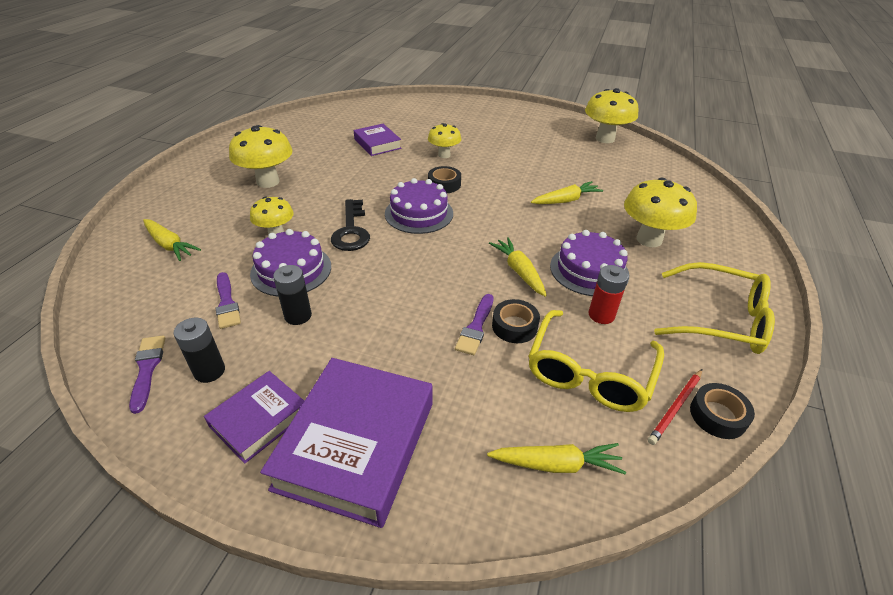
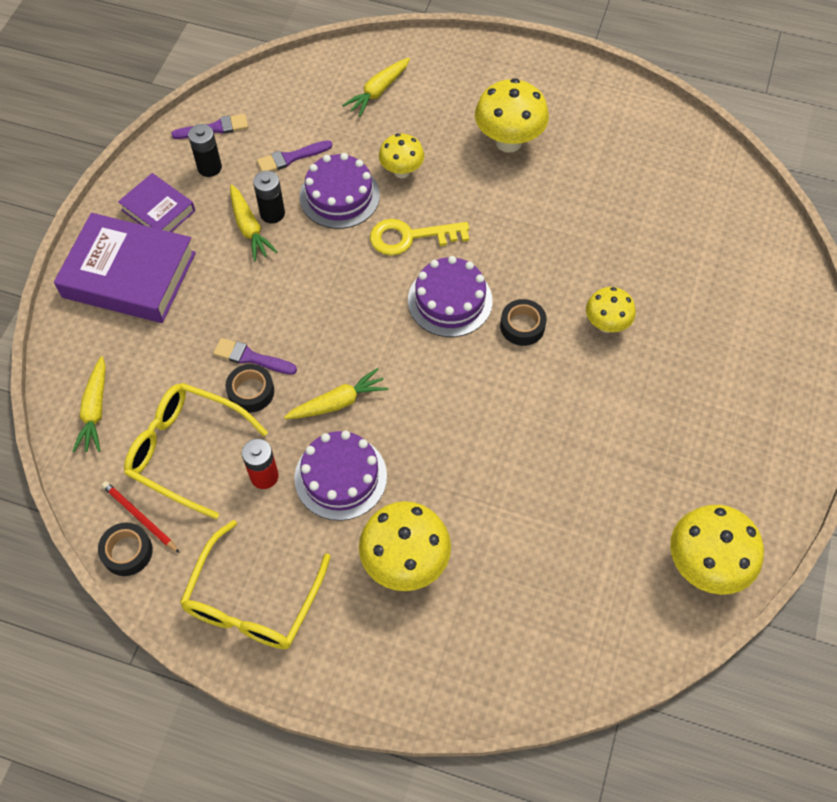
camera: 90 degrees right, 20 degrees up
black key [331,199,370,251] -> yellow key [370,219,469,255]
purple book [354,124,401,156] -> none
yellow carrot [531,181,603,204] -> yellow carrot moved to [230,185,277,261]

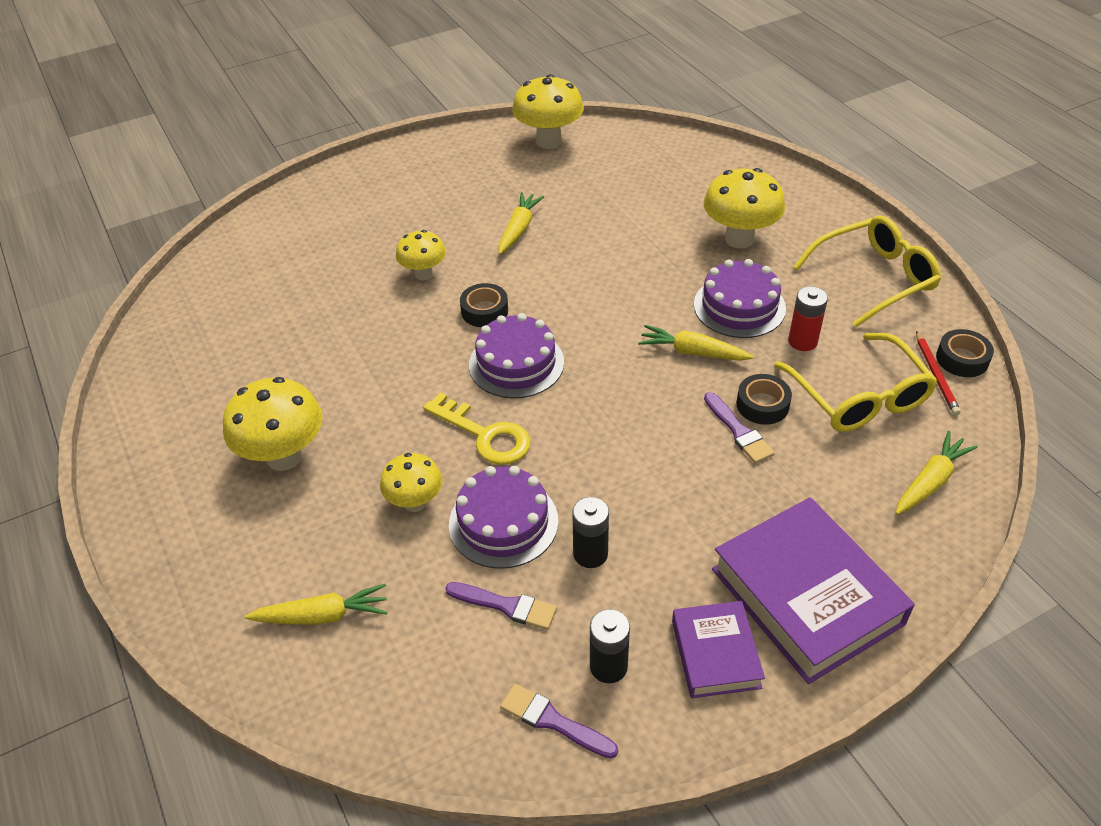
camera: 135 degrees left, 15 degrees down
yellow carrot [230,185,277,261] -> yellow carrot moved to [498,192,544,254]

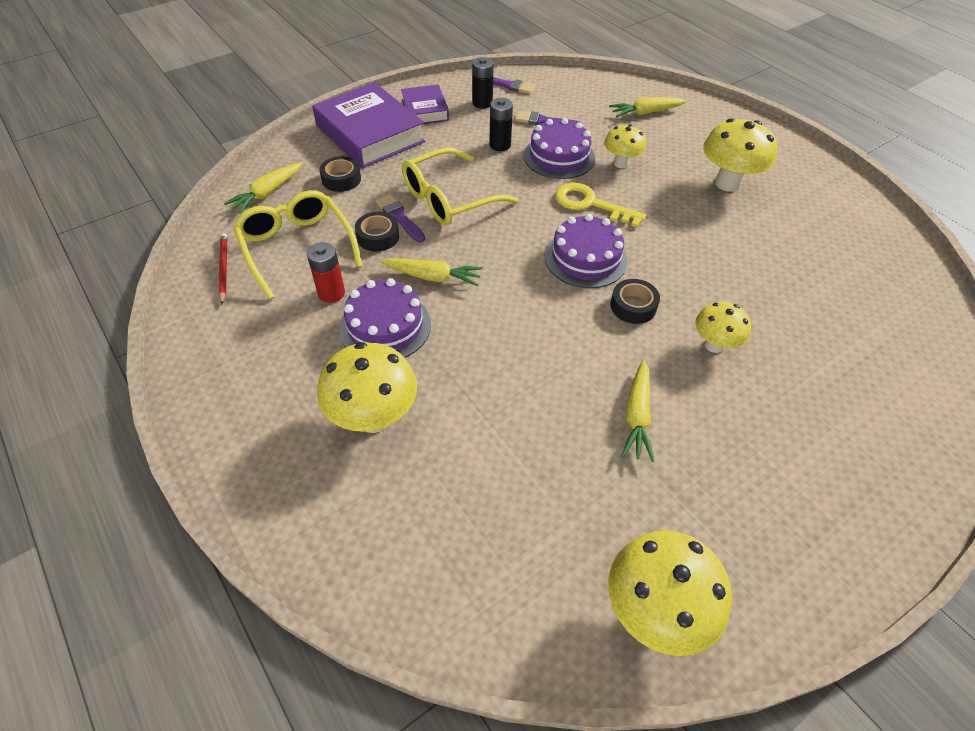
camera: 170 degrees right, 5 degrees up
yellow glasses [793,216,941,327] -> yellow glasses moved to [402,148,519,225]
black tape [936,329,994,377] -> black tape moved to [319,156,361,192]

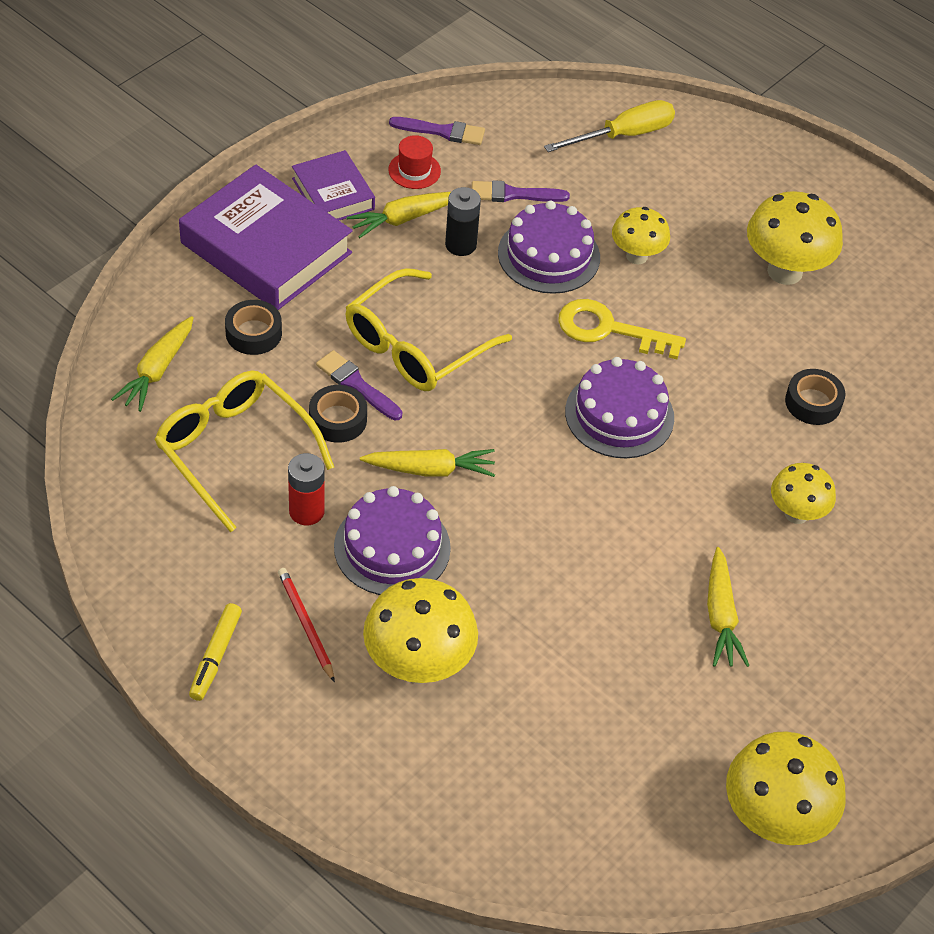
camera: 15 degrees left, 0 degrees up
red pencil [218,233,227,304] -> red pencil moved to [278,568,335,682]
black battery [472,57,494,109] -> red hat [388,135,441,189]
yellow carrot [609,97,687,117] -> yellow carrot moved to [347,192,451,238]
black tape [610,279,660,324] -> black tape moved to [785,369,845,425]
none -> yellow marker [189,603,242,701]
none -> yellow screwdriver [544,100,675,152]

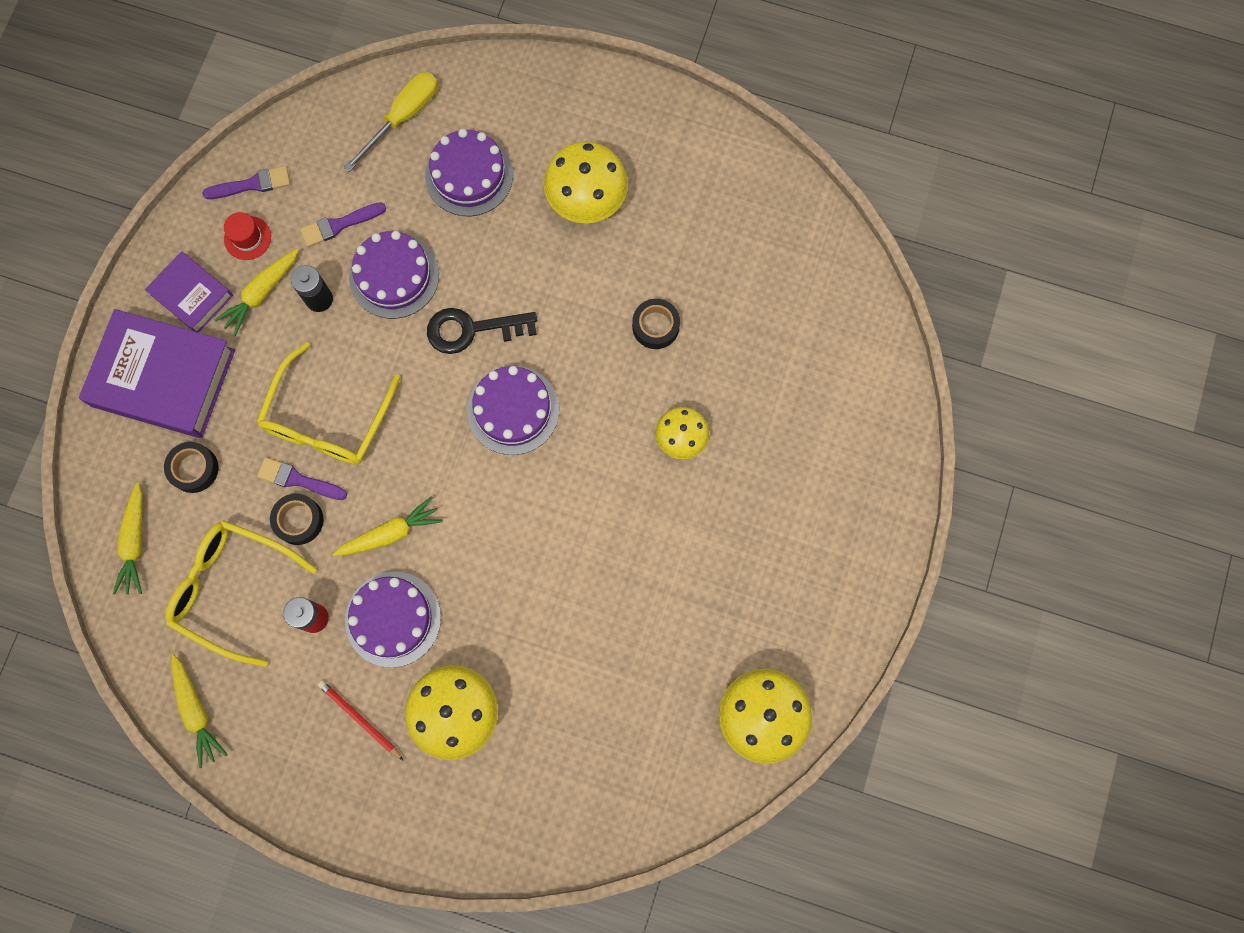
camera: 20 degrees left, 25 degrees up
yellow marker [189,603,242,701] -> none
yellow key [558,299,686,359] -> black key [427,308,537,354]
yellow mushroom [612,207,670,264] -> none
yellow carrot [707,547,749,667] -> yellow carrot moved to [171,654,228,768]
none -> purple cake [425,129,513,216]

